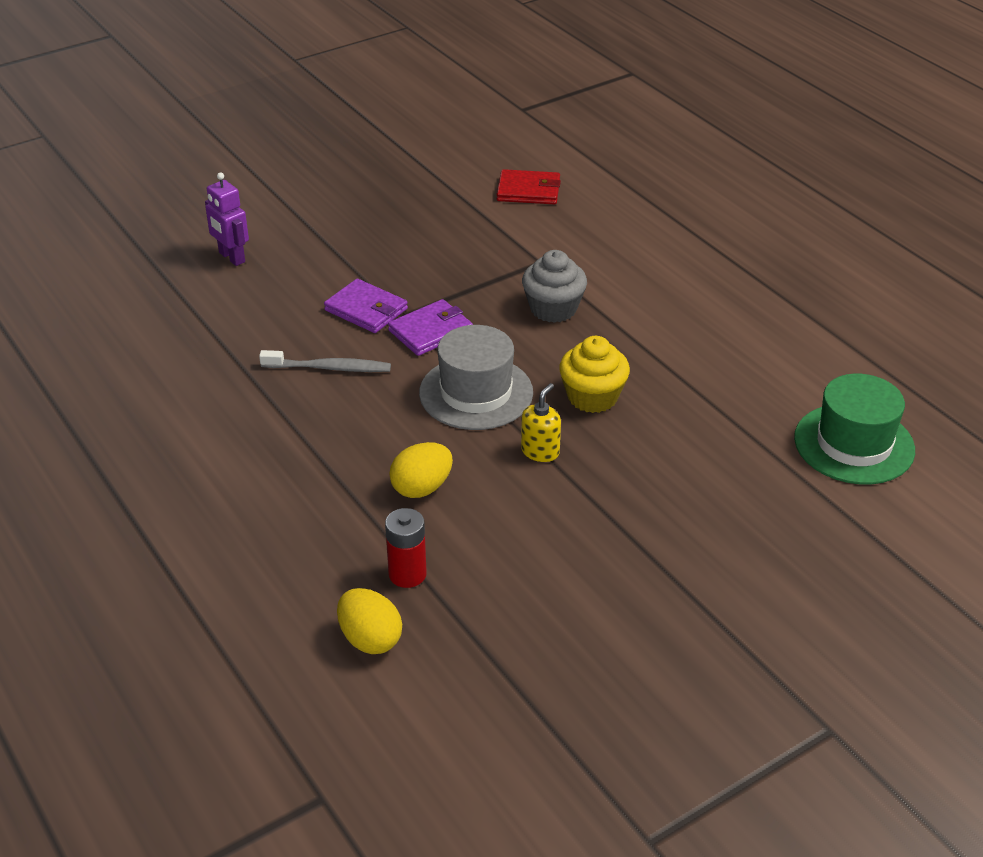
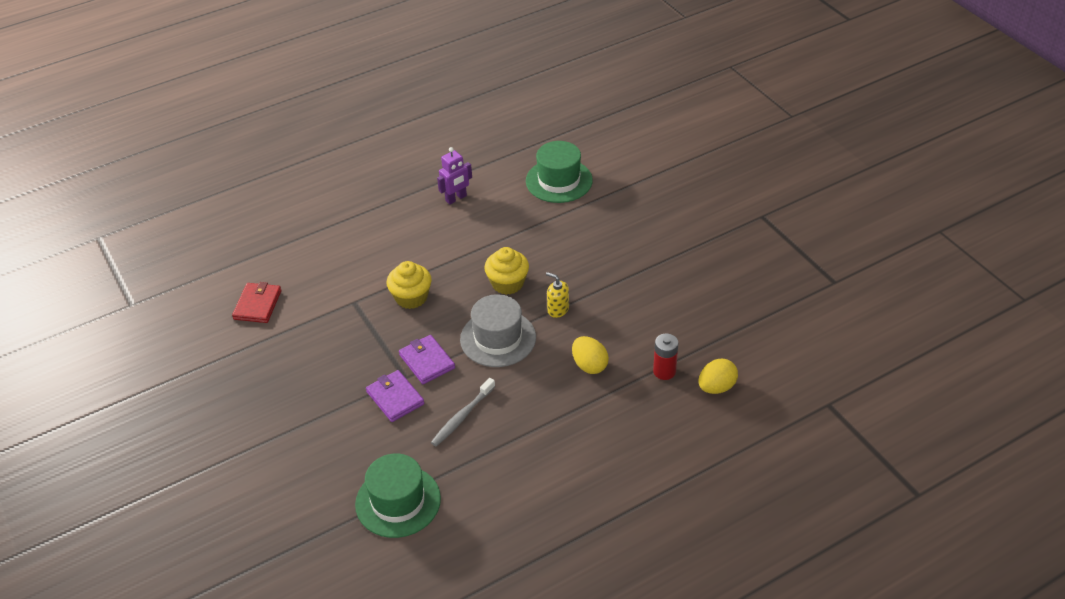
camera: 85 degrees left, 5 degrees up
purple robot [205,172,249,266] -> purple robot moved to [437,147,472,205]
grey toothbrush [259,350,391,372] -> grey toothbrush turned 150 degrees counterclockwise [431,378,495,446]
purple wallet [324,279,408,333] -> purple wallet turned 75 degrees counterclockwise [366,370,424,422]
grey cupcake [522,250,587,323] -> yellow cupcake [387,261,432,309]
none -> green hat [355,453,441,538]

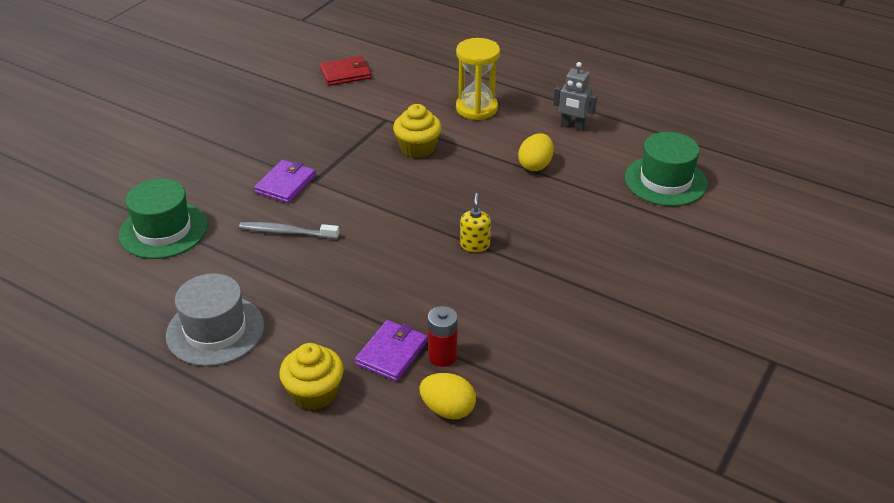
camera: 60 degrees right, 5 degrees down
purple wallet [399,335,455,384] -> purple wallet moved to [355,320,428,382]
purple robot [437,147,472,205] -> grey robot [553,62,597,131]
grey hat [460,294,536,367] -> grey hat moved to [166,273,264,366]
yellow cupcake [484,247,529,295] -> yellow cupcake moved to [279,343,344,410]
yellow egg [572,336,609,374] -> yellow egg moved to [518,133,554,171]
none -> yellow hourglass [456,38,500,120]

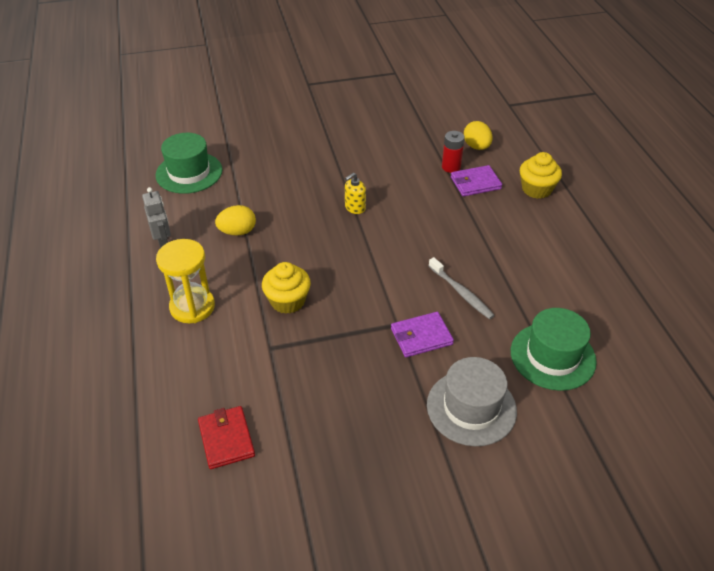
camera: 135 degrees left, 5 degrees up
grey hat [166,273,264,366] -> grey hat moved to [427,357,517,446]
red wallet [320,56,371,86] -> red wallet turned 45 degrees clockwise [198,406,255,469]

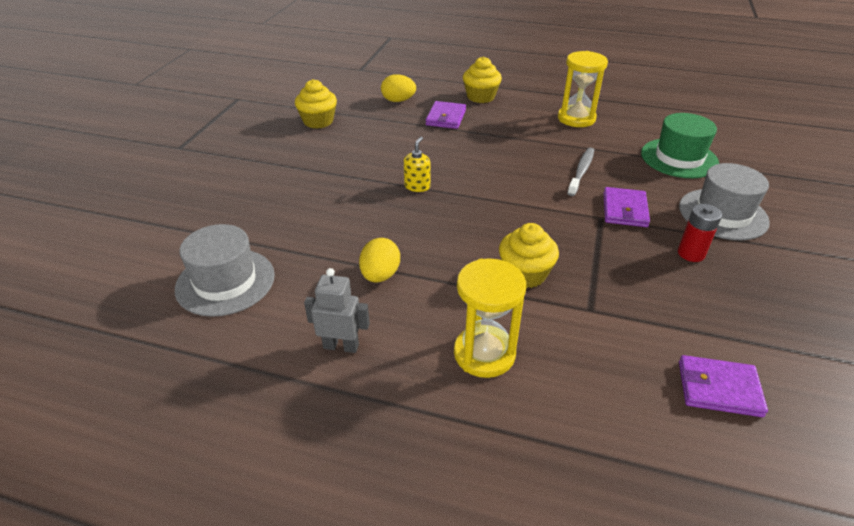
camera: 60 degrees left, 5 degrees down
green hat [156,133,222,194] -> grey hat [175,224,275,317]
red wallet [198,406,255,469] -> purple wallet [679,355,768,417]
yellow soap dispenser [345,172,366,214] -> yellow soap dispenser turned 150 degrees counterclockwise [404,136,431,192]
grey toothbrush [429,257,495,319] -> grey toothbrush turned 60 degrees counterclockwise [567,148,594,196]
red battery [442,131,465,173] -> red battery moved to [678,204,722,262]
none -> yellow cupcake [295,79,337,129]
none -> yellow hourglass [558,51,608,127]

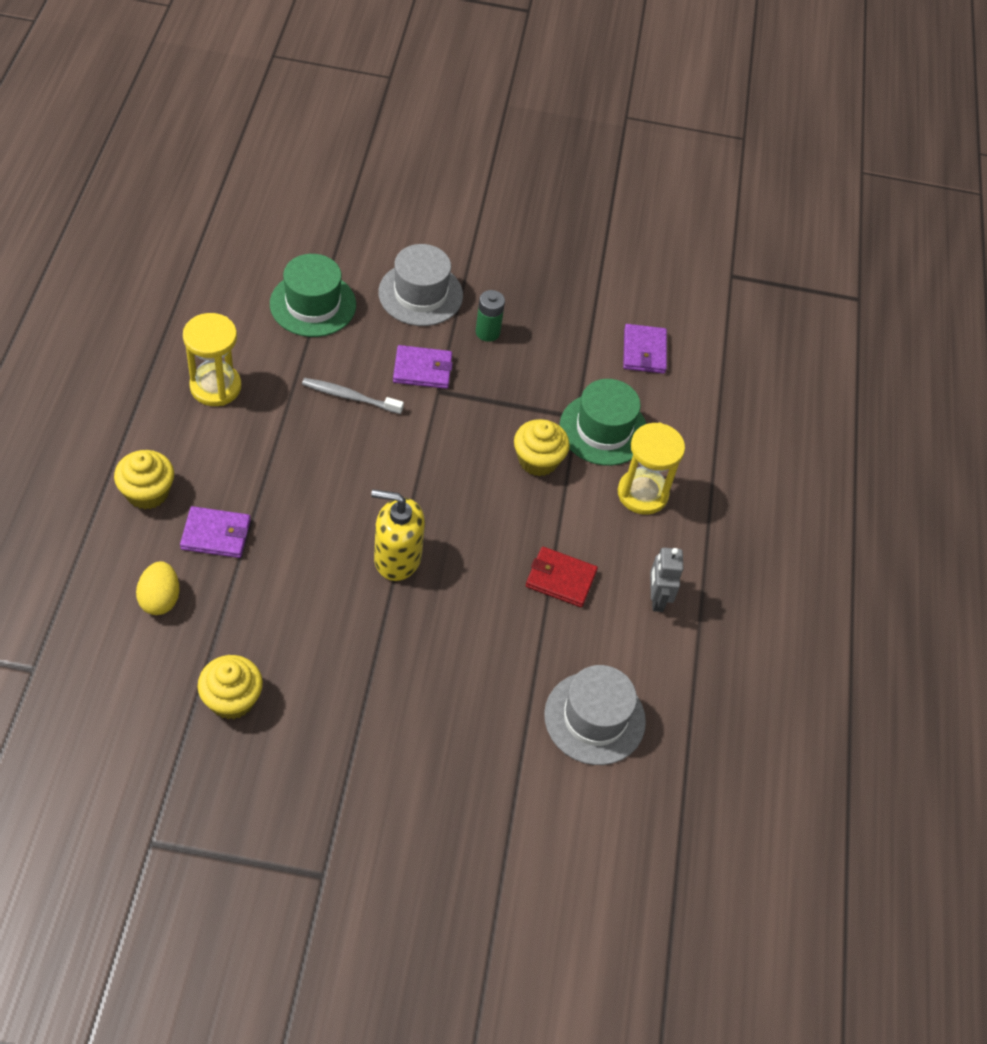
camera: 105 degrees left, 15 degrees up
yellow egg [359,238,400,283] -> red wallet [526,547,598,607]
yellow soap dispenser [404,136,431,192] -> yellow soap dispenser [371,489,425,581], size x1.79
red battery [678,204,722,262] -> green battery [476,290,505,342]
none -> green hat [560,379,646,466]

